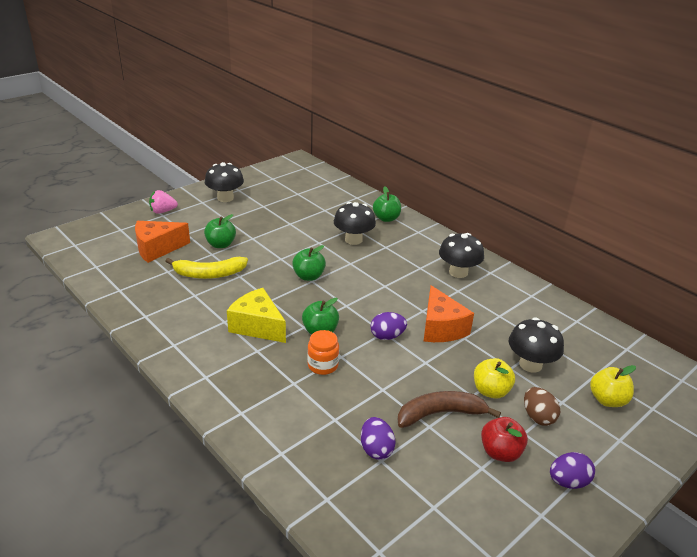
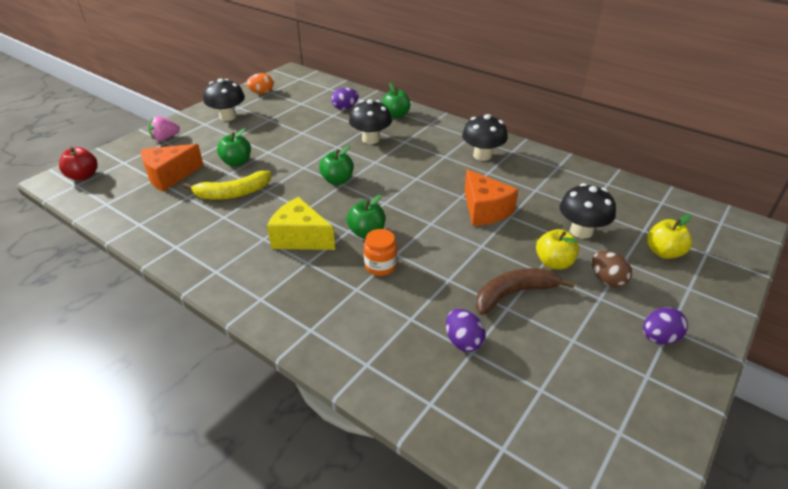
camera: 10 degrees left, 5 degrees up
purple egg [370,312,407,340] -> purple egg moved to [331,88,359,110]
red apple [481,417,528,462] -> red apple moved to [59,147,98,180]
none -> orange egg [246,73,273,94]

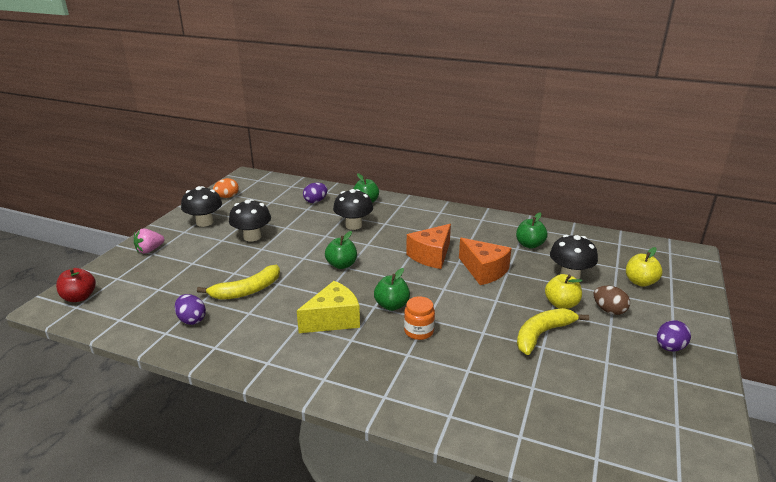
camera: 15 degrees left, 10 degrees down
orange cheese [141,144,204,192] -> orange cheese moved to [406,224,451,269]
green apple [217,128,251,167] -> green apple moved to [516,212,548,249]
yellow cheese [267,197,335,250] -> yellow cheese turned 135 degrees clockwise [297,281,360,333]
purple egg [446,309,486,352] -> purple egg moved to [175,294,206,325]
black mushroom [462,114,508,161] -> black mushroom moved to [229,199,271,241]
brown banana [476,268,575,315] -> yellow banana [517,308,589,355]

